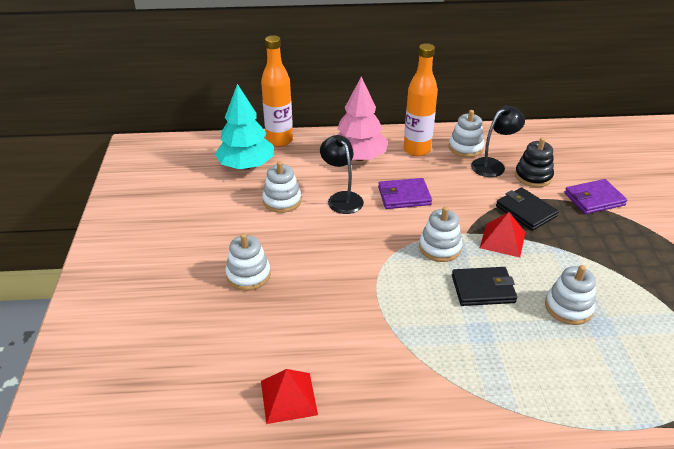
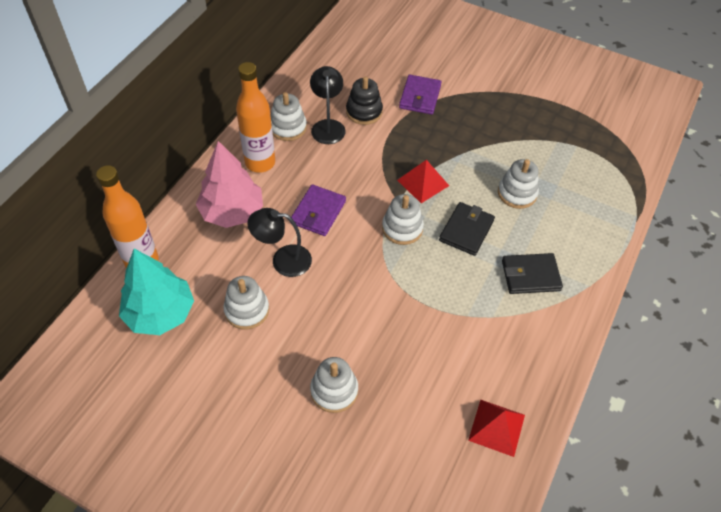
camera: 60 degrees left, 15 degrees up
black wallet [496,188,559,231] -> black wallet moved to [502,253,563,294]

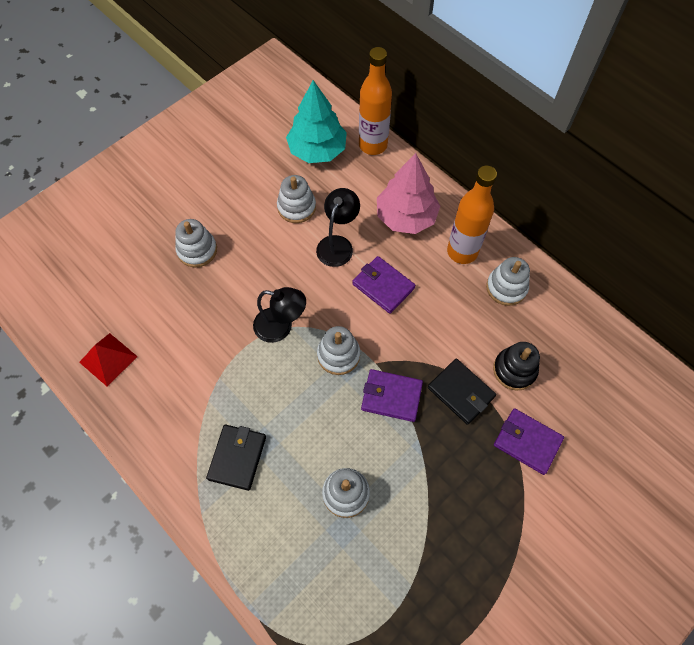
camera: 110 degrees right, 10 degrees up
black lamp [310,66,346,144] -> black lamp moved to [253,287,306,343]
red pyramid [397,160,449,203] -> purple wallet [361,369,423,422]
black wallet [439,202,495,256] -> black wallet moved to [428,359,496,425]

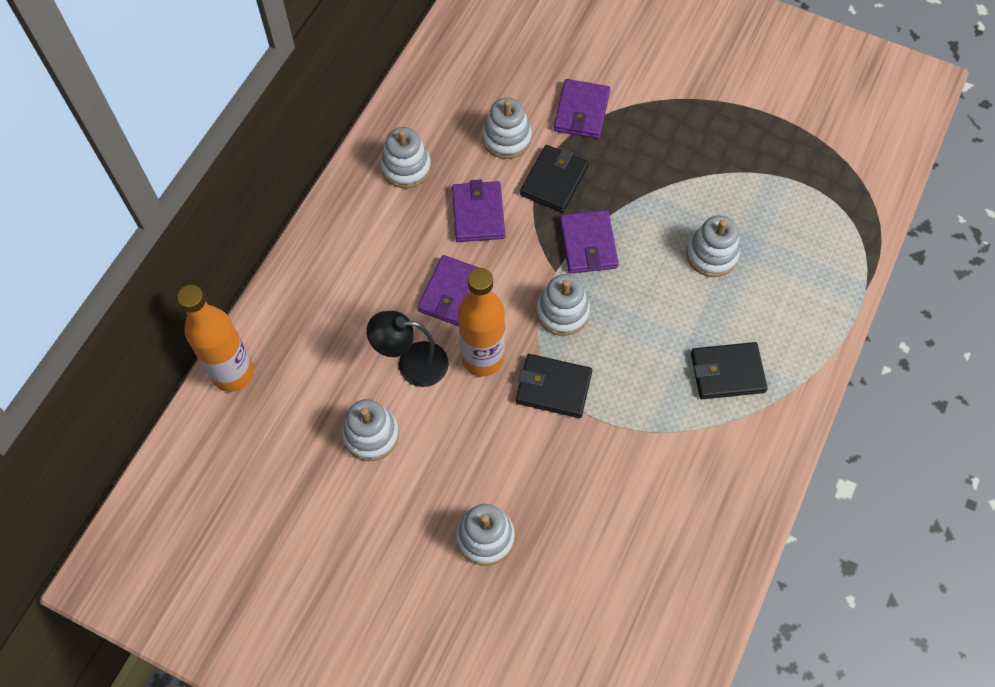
camera: 110 degrees left, 0 degrees up
red pyramid [79,333,138,387] -> none
black lamp [253,287,306,343] -> black wallet [516,354,592,418]
turquoise tree [286,80,347,163] -> none
pink tree [377,153,440,234] -> none
orange bottle [447,165,497,264] -> orange bottle moved to [458,268,505,377]
black stacking toy [493,342,540,390] -> white stacking toy [482,98,532,159]
none -> purple wallet [452,180,505,242]

